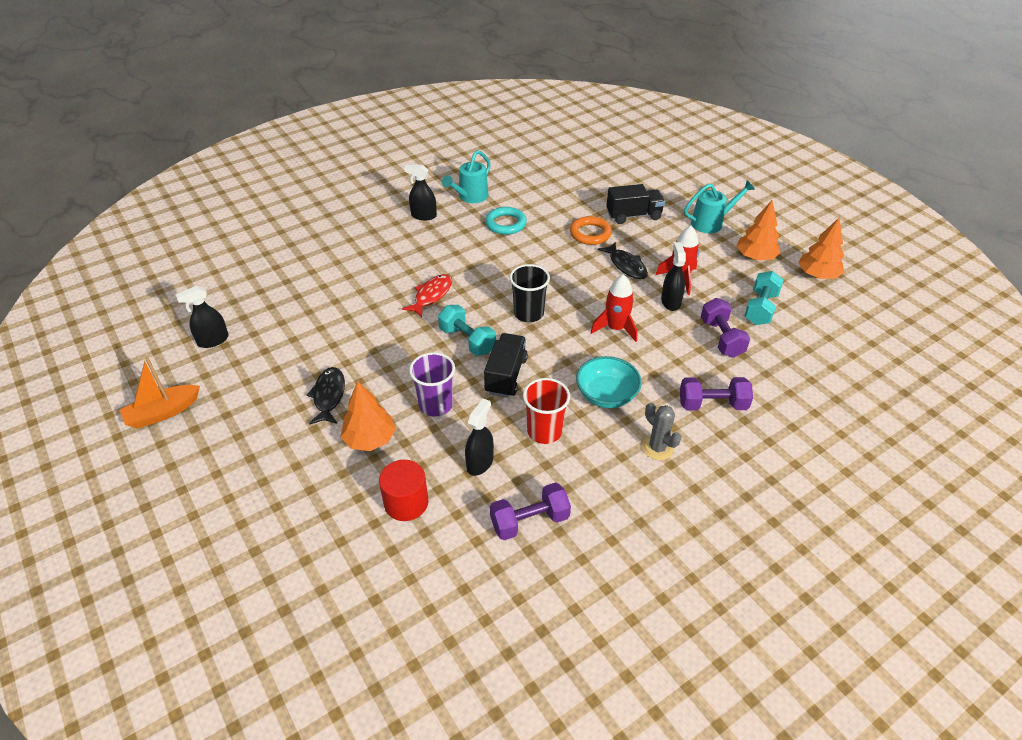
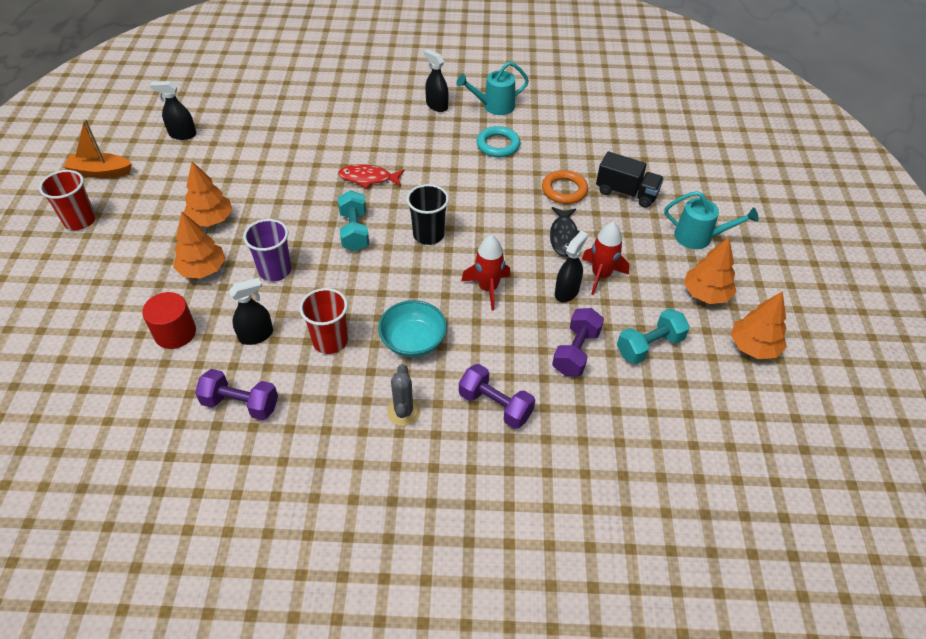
camera: 35 degrees right, 5 degrees up
black fish [306,367,345,425] -> orange tree [184,161,233,227]
red fish [402,274,452,317] -> red fish turned 150 degrees counterclockwise [338,164,404,188]
black truck [484,333,528,397] -> none
none -> red cup [39,170,96,230]

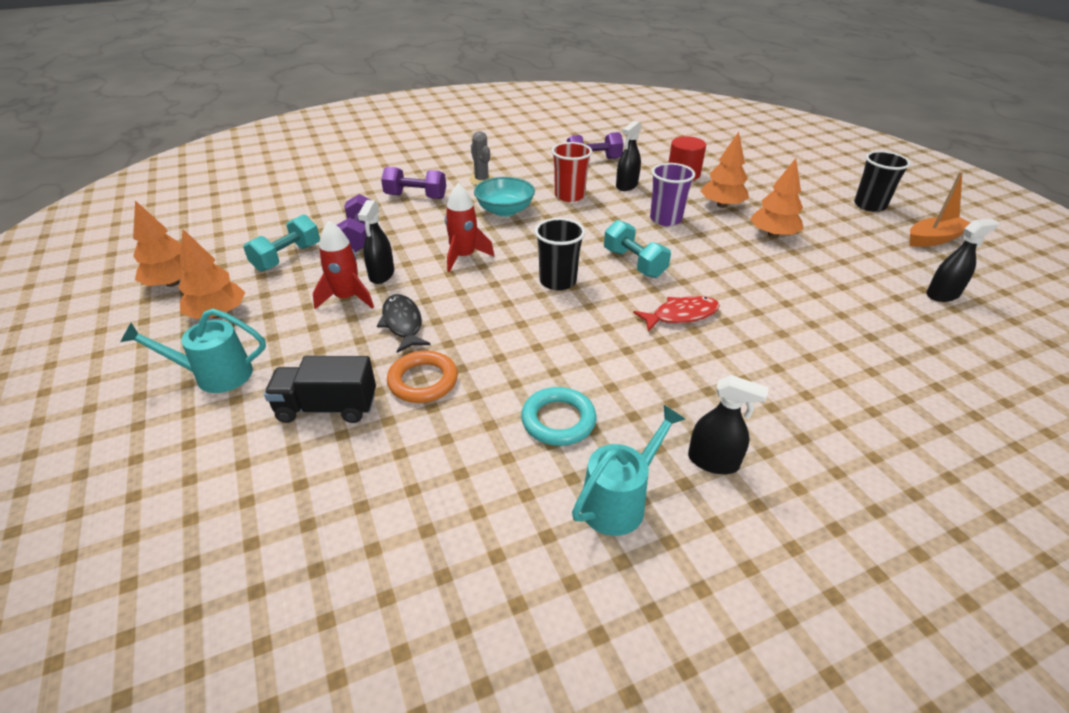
camera: 155 degrees right, 10 degrees down
red cup [39,170,96,230] -> black cup [854,151,911,212]

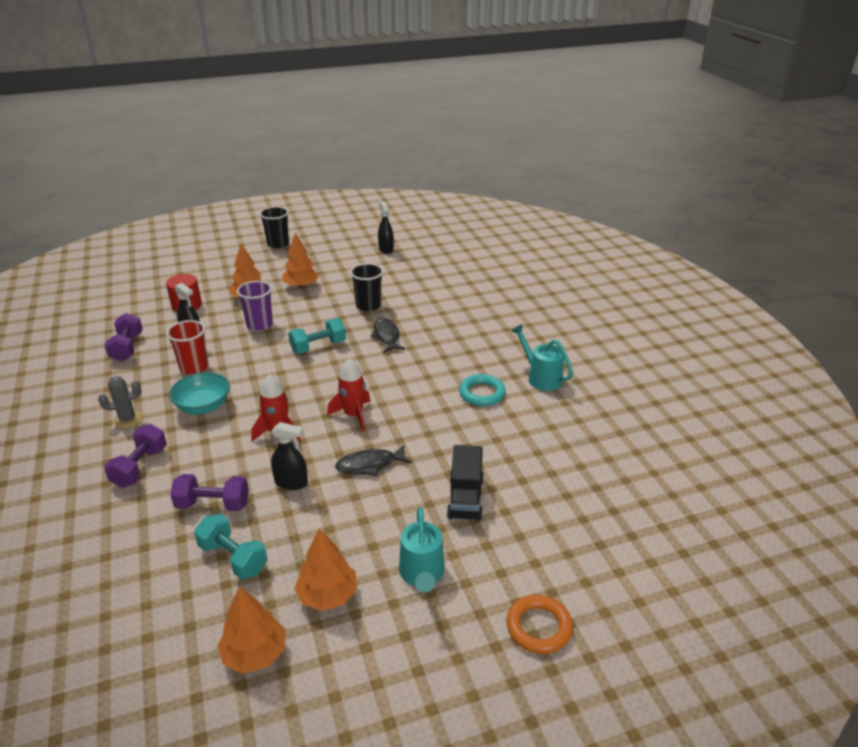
camera: 85 degrees left, 5 degrees down
red rocket [313,221,374,309] -> red rocket moved to [327,358,371,431]
orange ring [387,351,458,403] -> orange ring moved to [506,595,573,654]
black cup [535,218,585,291] -> black cup moved to [350,263,383,312]
red fish [633,296,720,331] -> black fish [370,318,405,353]
black spray bottle [688,375,769,474] -> none
orange boat [910,172,970,247] -> none

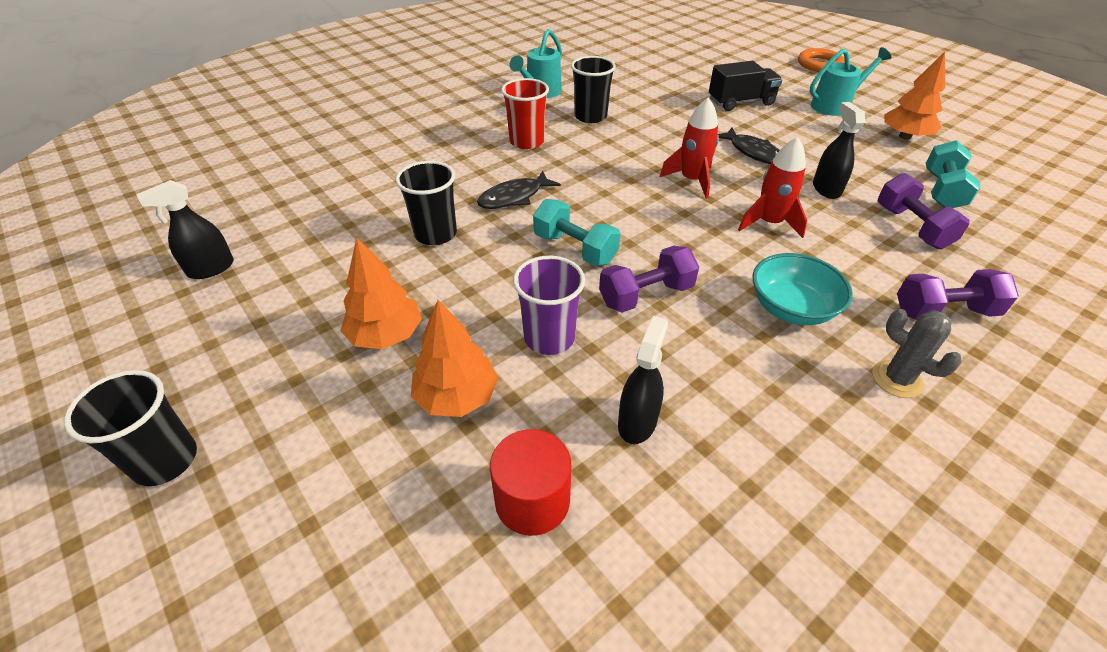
camera: 110 degrees left, 10 degrees up
purple dumbbell [105,313,143,362] -> purple dumbbell moved to [599,246,699,313]
red cup [166,320,209,375] -> red cup moved to [501,78,549,149]
orange tree [217,586,286,674] -> none
turquoise ring [459,374,506,406] -> black cup [571,56,616,123]

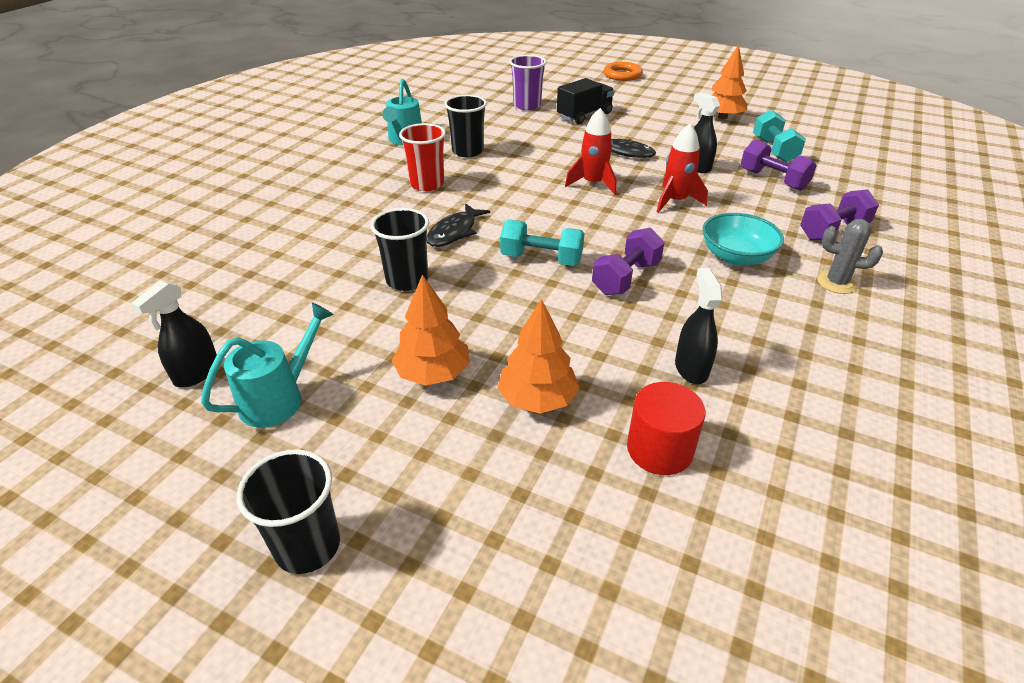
camera: 25 degrees left, 5 degrees down
purple cup [513,256,585,355] -> purple cup moved to [509,55,546,110]
turquoise watering can [810,47,891,116] -> turquoise watering can moved to [201,303,334,428]

